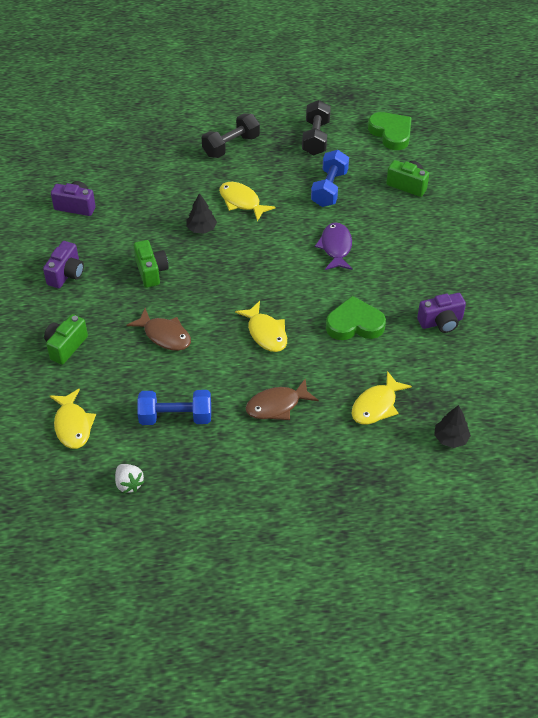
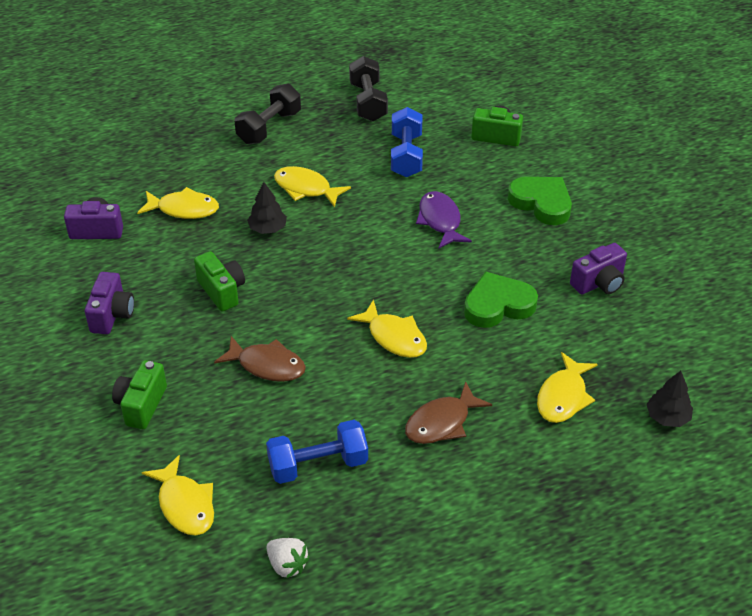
camera: 15 degrees left, 5 degrees down
green heart [368,112,412,150] -> green heart moved to [508,177,572,225]
none -> yellow fish [137,187,219,219]

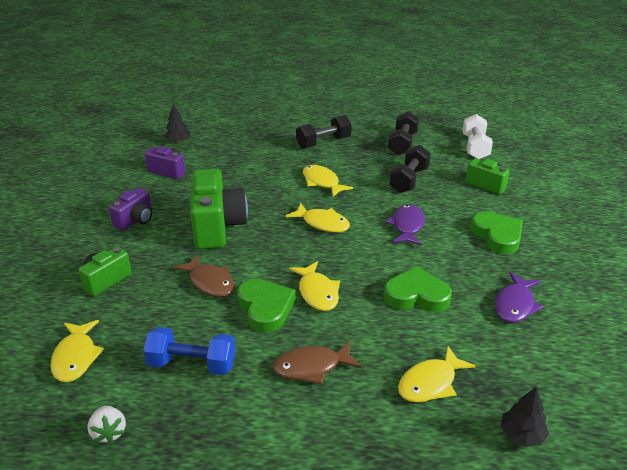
camera: 25 degrees right, 10 degrees down
yellow fish [137,187,219,219] -> yellow fish moved to [286,203,350,232]
green camera [194,251,245,312] -> green camera [190,169,248,249], size x1.81
black tree [247,182,287,234] -> black tree moved to [164,104,190,143]
blue dumbbell [391,107,423,177] -> black dumbbell [389,145,431,193]
purple camera [570,243,627,294] -> purple fish [494,272,543,323]
none -> green heart [237,279,296,333]
none -> white dumbbell [463,114,493,159]

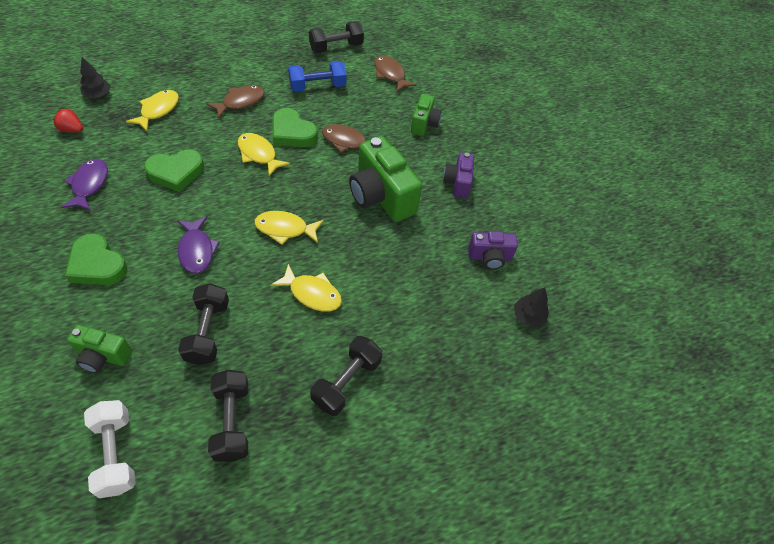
camera: 150 degrees right, 20 degrees up
yellow fish [50,320,104,382] -> brown fish [375,55,416,92]
white strawberry [87,406,126,444] -> black dumbbell [309,21,364,53]
none -> red strawberry [53,108,83,133]

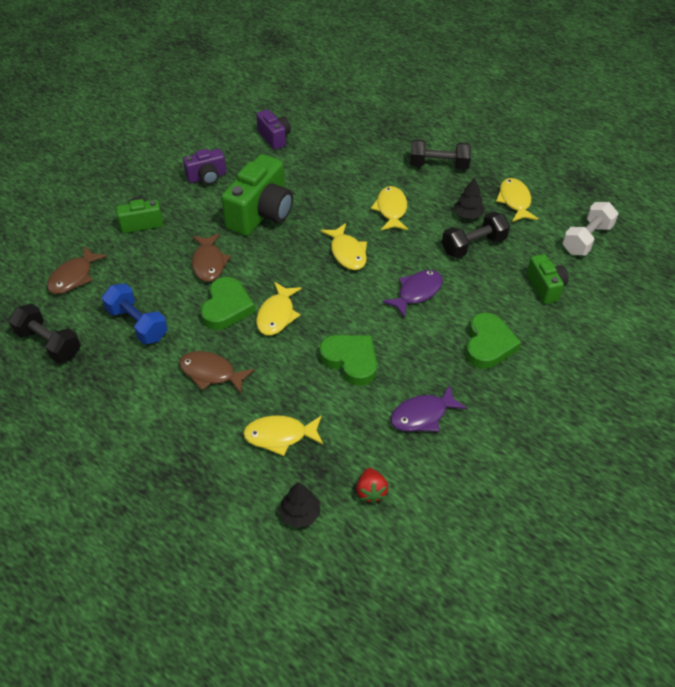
camera: 115 degrees left, 5 degrees down
black dumbbell [208,370,248,462] -> yellow fish [496,178,538,222]
black tree [514,287,549,327] -> black tree moved to [454,177,485,219]

